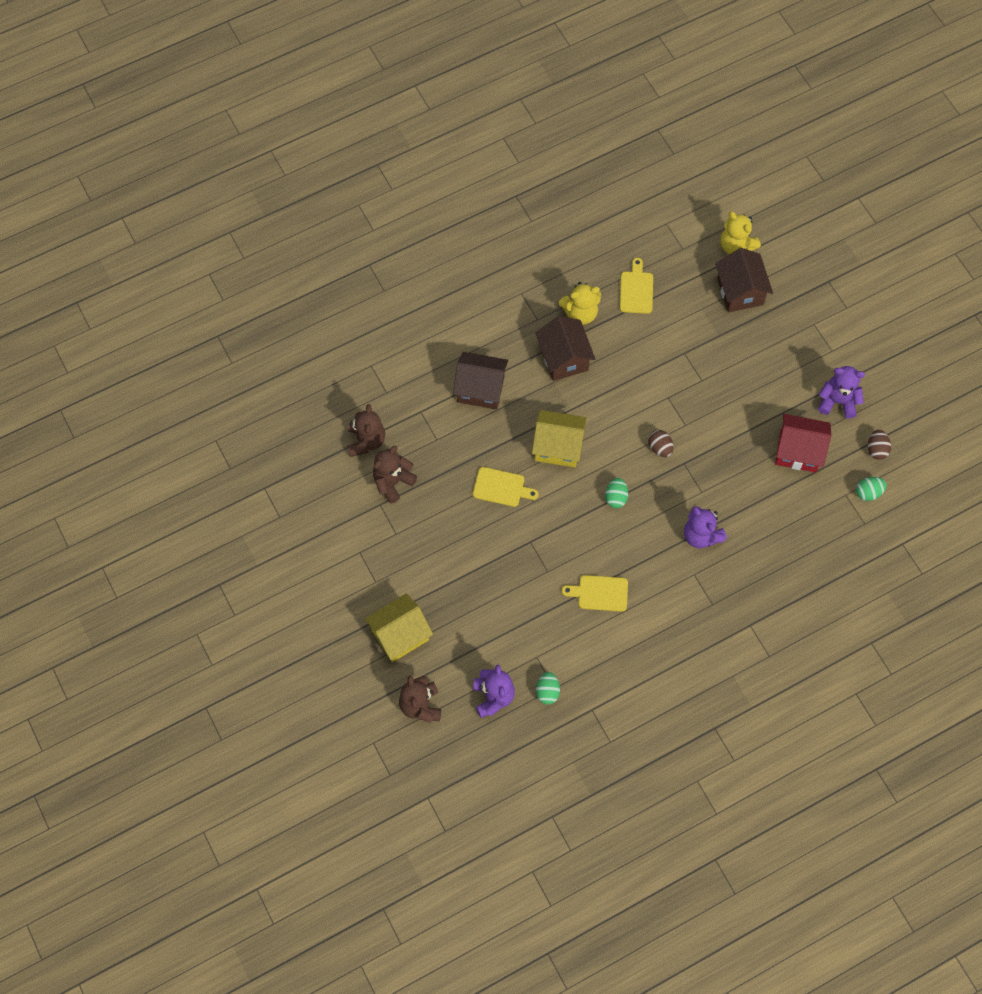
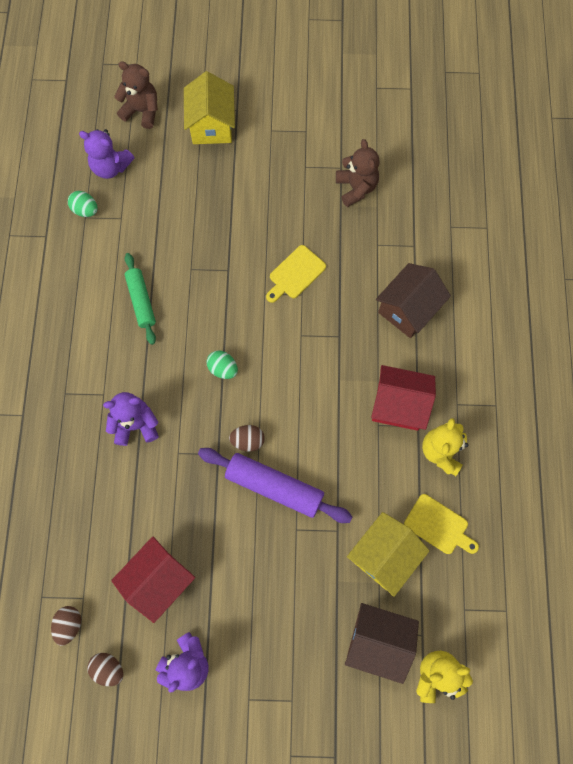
camera: 120 degrees right, 5 degrees up
brown teddy bear [347,404,385,457] -> none
yellow house [532,410,587,467] -> yellow house moved to [347,512,430,597]
brown house [535,316,595,381] -> red house [371,365,436,431]
yellow cutting board [562,575,628,612] -> green rolling pin [125,253,156,345]
green egg [856,477,887,501] -> brown egg [51,606,81,646]
none -> purple rolling pin [198,448,353,523]

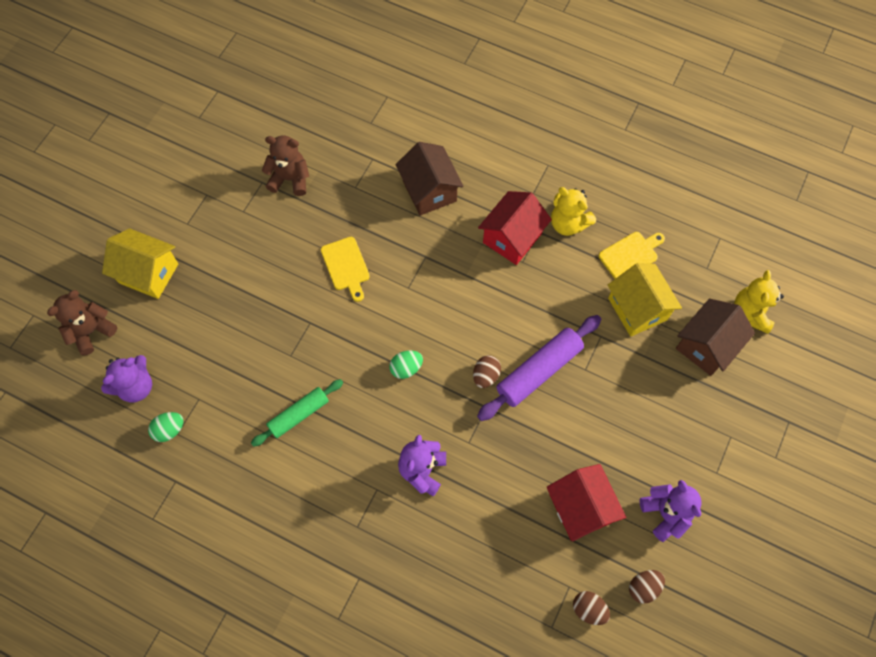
camera: 65 degrees left, 5 degrees down
green rolling pin [125,253,156,345] -> green rolling pin turned 45 degrees counterclockwise [251,379,343,447]

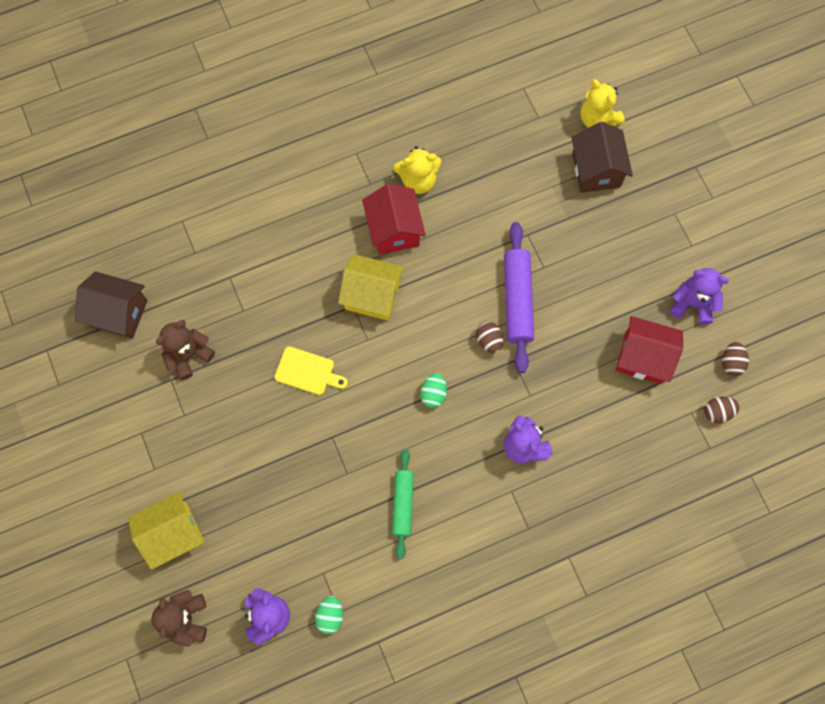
camera: 50 degrees left, 5 degrees up
brown house [396,142,464,216] -> brown house moved to [75,271,148,339]
yellow cutting board [599,232,665,279] -> none
yellow house [608,263,682,337] -> yellow house moved to [338,254,404,321]

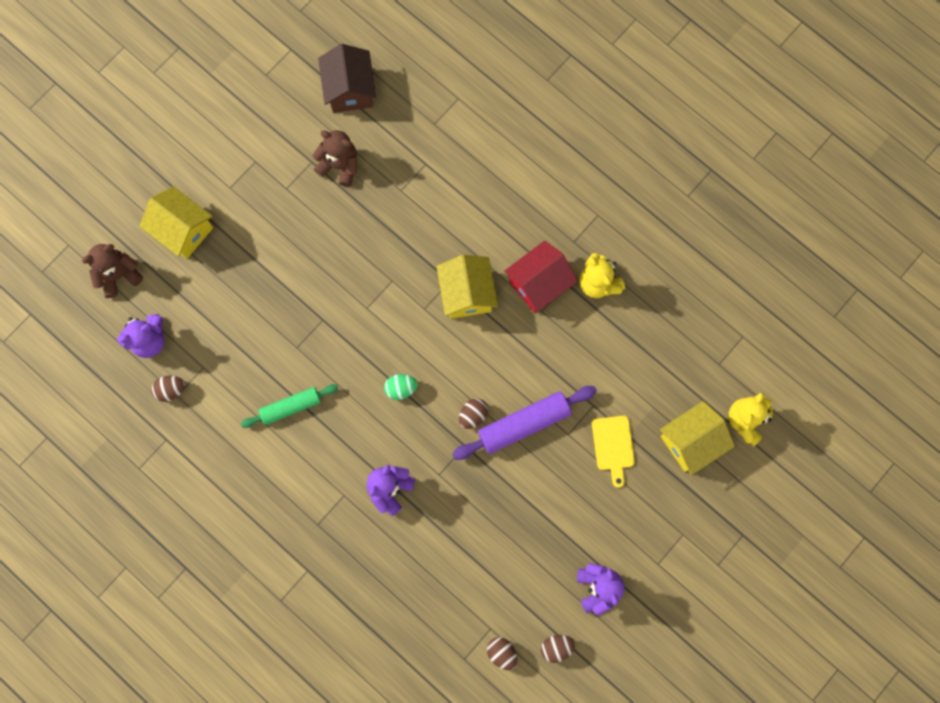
camera: 65 degrees right, 5 degrees up
yellow cutting board [275,346,348,395] -> yellow cutting board moved to [592,416,635,488]
green egg [315,596,343,634] -> brown egg [151,376,185,402]
brown house [571,122,633,193] -> yellow house [660,401,735,475]
red house [616,316,683,384] -> none

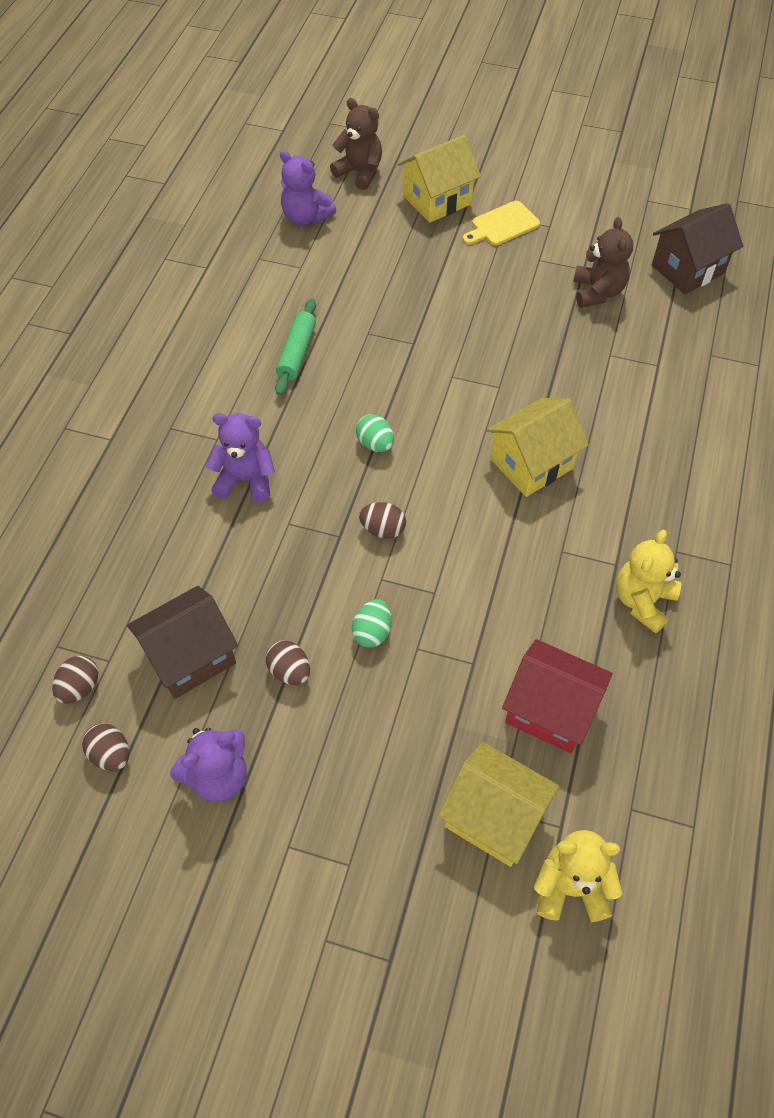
camera: 65 degrees right, 20 degrees down
yellow house [139,186,213,259] -> yellow house turned 45 degrees clockwise [398,135,481,223]
brown egg [151,376,185,402] -> brown egg moved to [265,640,310,685]
green rolling pin [241,384,339,428] -> green rolling pin turned 60 degrees clockwise [275,298,316,396]
purple rolling pin [452,386,597,460] -> none
red house [504,241,578,313] -> red house moved to [502,639,613,753]
yellow cutting board [592,416,635,488] -> yellow cutting board moved to [463,201,540,246]
none -> brown house [127,586,238,699]
none -> green egg [352,599,391,647]

